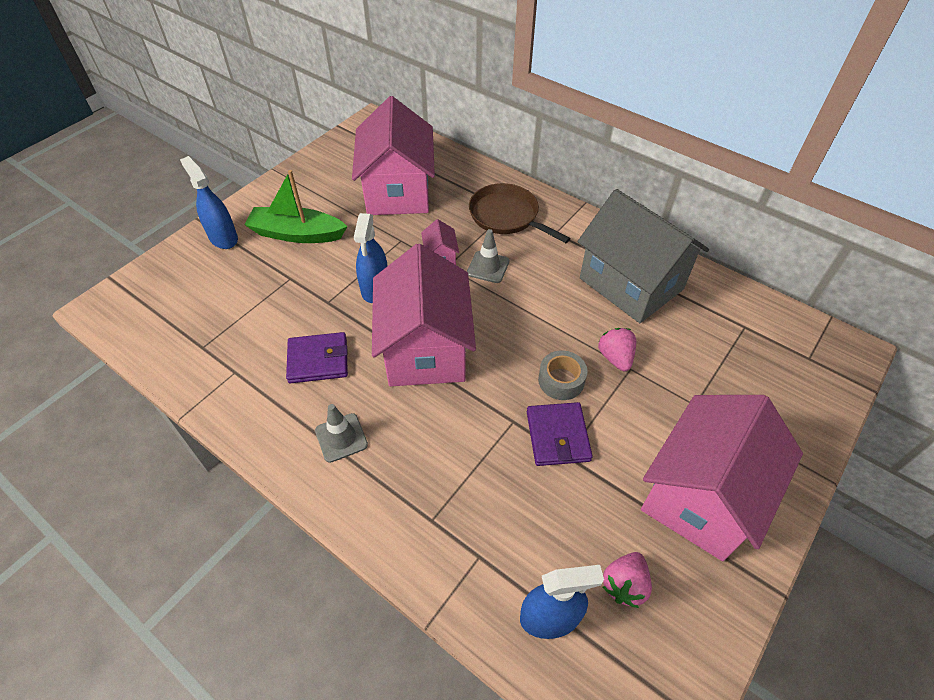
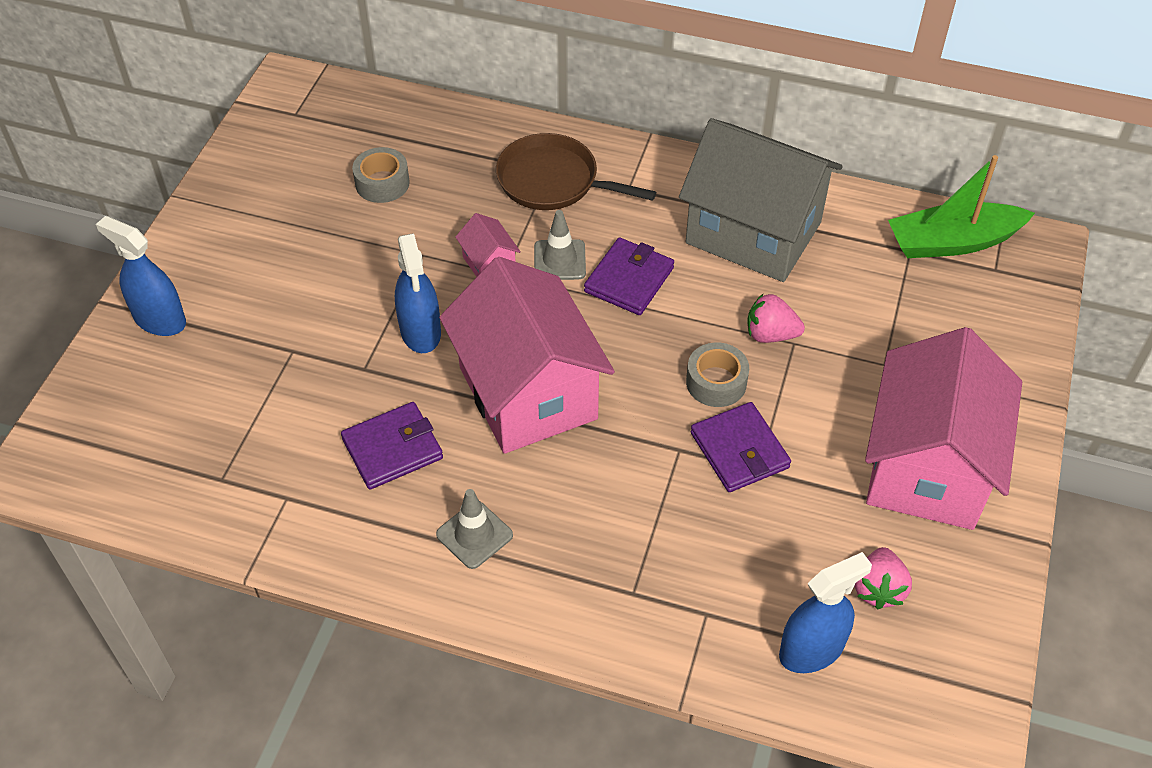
camera: 20 degrees left, 0 degrees up
green boat [244,170,348,243] -> green boat moved to [888,155,1035,258]
pink house [352,96,435,215] -> grey tape [352,147,410,203]
pink strawberry [598,328,636,371] -> pink strawberry turned 45 degrees counterclockwise [747,294,805,343]
none -> purple wallet [584,237,674,315]

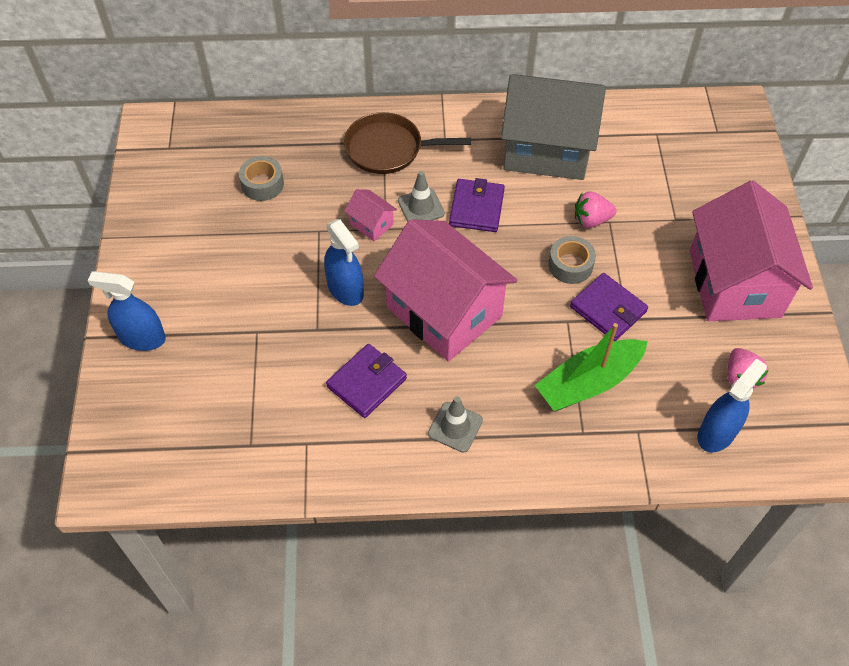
camera: 20 degrees left, 5 degrees up
green boat [888,155,1035,258] -> green boat moved to [535,323,648,411]

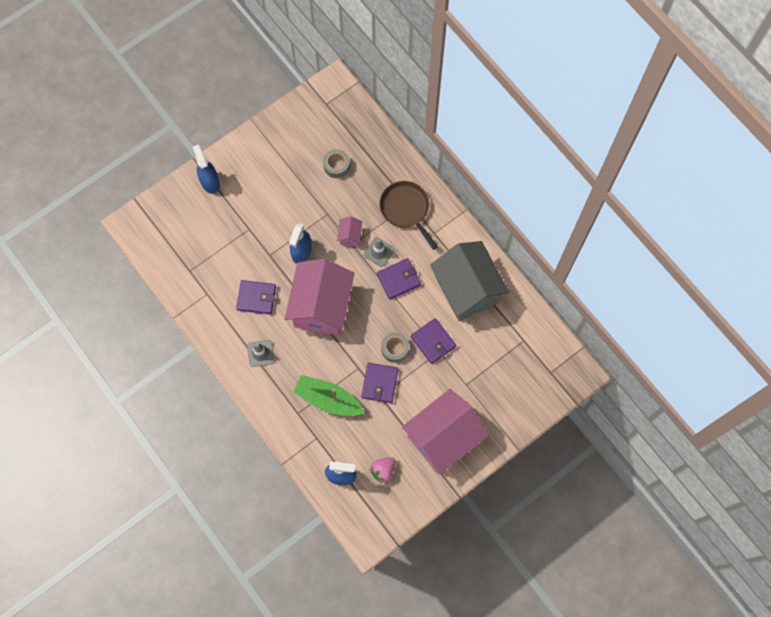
camera: 55 degrees right, 15 degrees up
pink strawberry [575,191,616,228] -> purple wallet [411,318,456,364]

